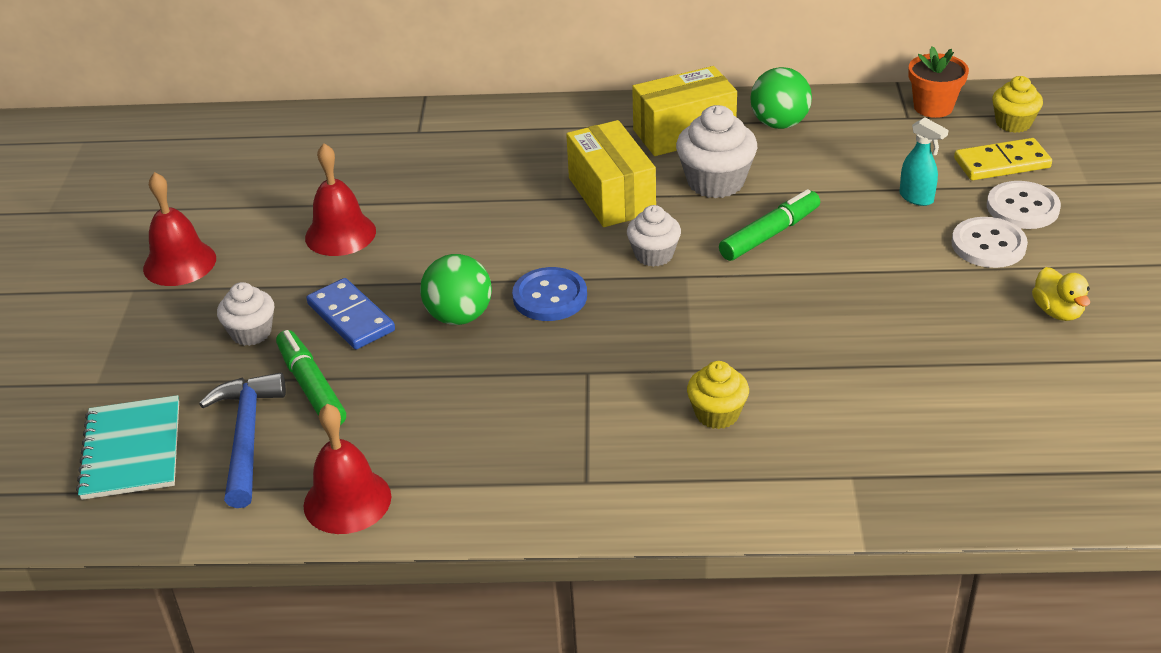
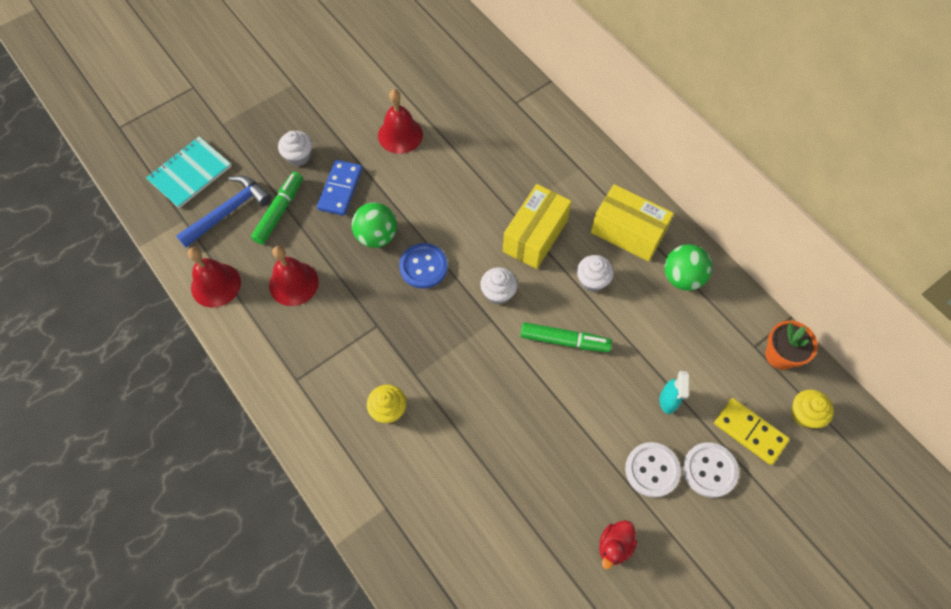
camera: 50 degrees right, 25 degrees up
red bell [143,172,216,286] -> red bell moved to [269,246,319,306]
white cupcake [676,105,757,198] -> white cupcake [577,255,614,292], size x0.64
yellow duck [1032,267,1090,321] -> red duck [599,520,637,569]

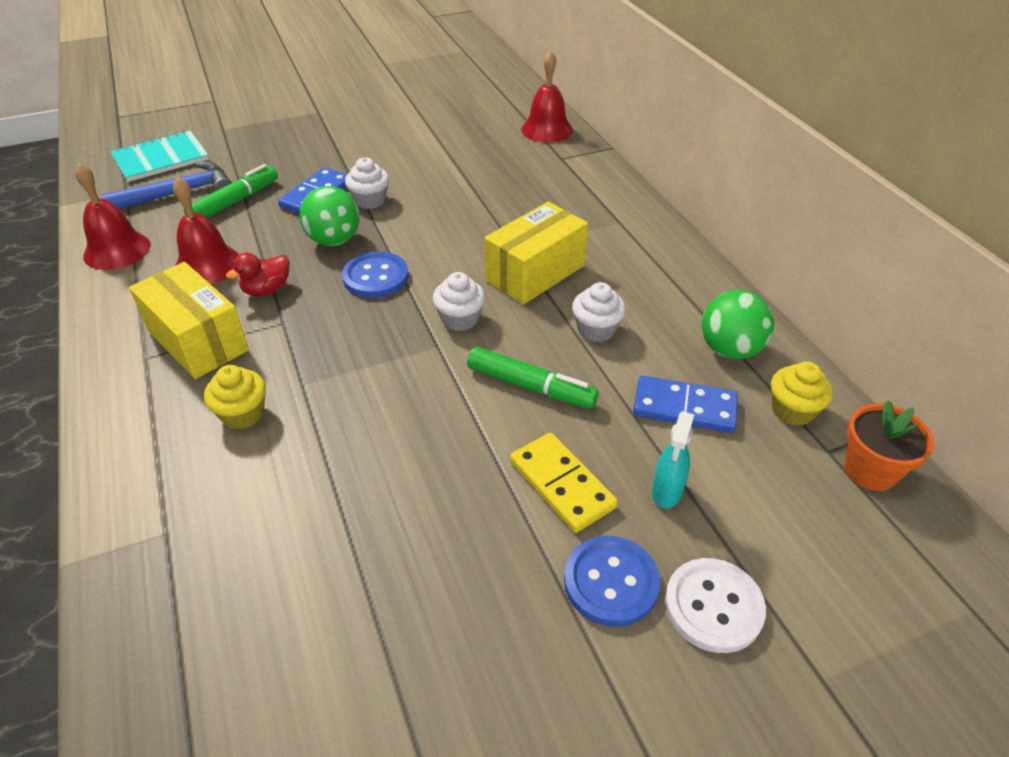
camera: 15 degrees right, 20 degrees down
white cupcake [278,131,312,166] -> white cupcake moved to [345,157,389,209]
red bell [378,89,423,154] -> red bell moved to [521,51,573,143]
yellow box [591,184,674,262] -> yellow box moved to [129,262,249,379]
red duck [599,520,637,569] -> red duck moved to [226,253,289,296]
white button [625,442,681,498] -> blue button [564,536,660,627]
yellow domino [714,398,790,465] -> yellow domino moved to [510,433,618,533]
yellow cupcake [791,389,834,428] -> yellow cupcake moved to [771,361,833,426]
none -> blue domino [633,375,738,433]

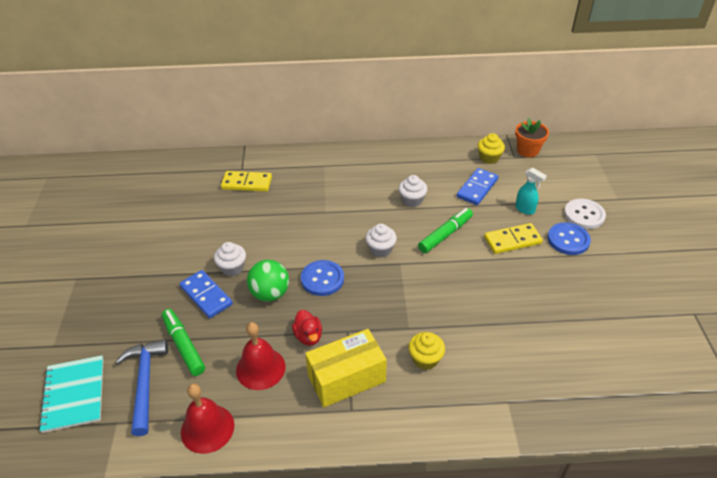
camera: 70 degrees left, 0 degrees up
yellow box [484,202,588,305] -> none
red bell [521,51,573,143] -> none
green ball [702,290,774,359] -> none
none -> yellow domino [221,171,272,192]

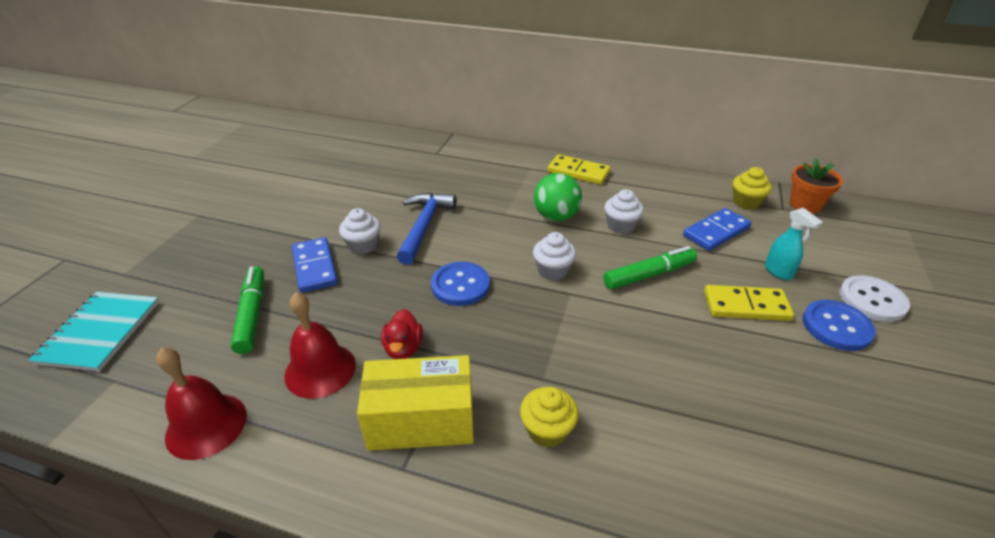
camera: 20 degrees right, 5 degrees down
blue hammer [115,339,168,436] -> blue hammer moved to [397,193,457,265]
yellow domino [221,171,272,192] -> yellow domino moved to [548,154,610,185]
green ball [247,260,289,302] -> green ball moved to [534,173,582,221]

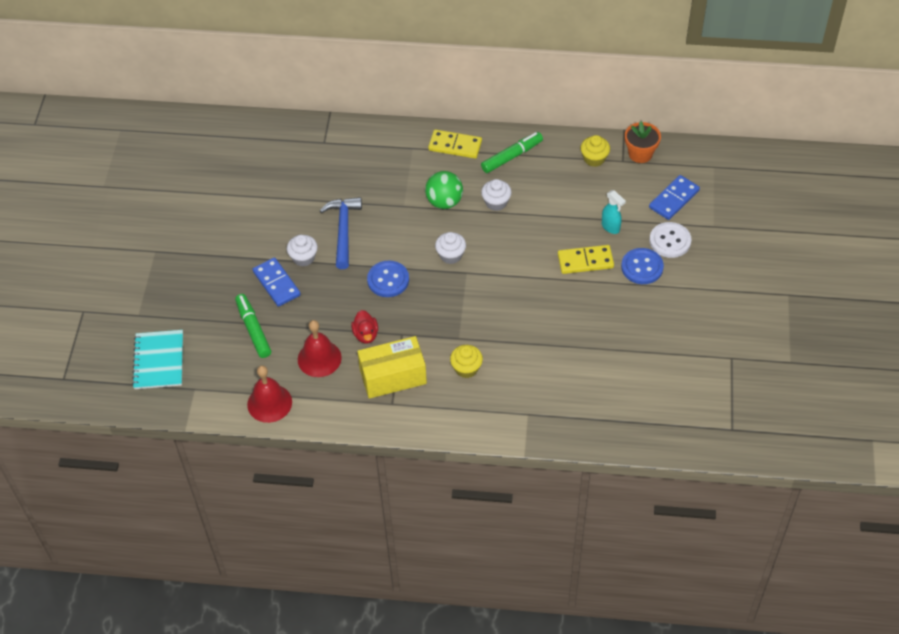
camera: 10 degrees left, 15 degrees up
green marker [603,246,697,289] -> green marker moved to [481,132,543,173]
blue domino [683,208,752,251] -> blue domino moved to [649,175,700,220]

